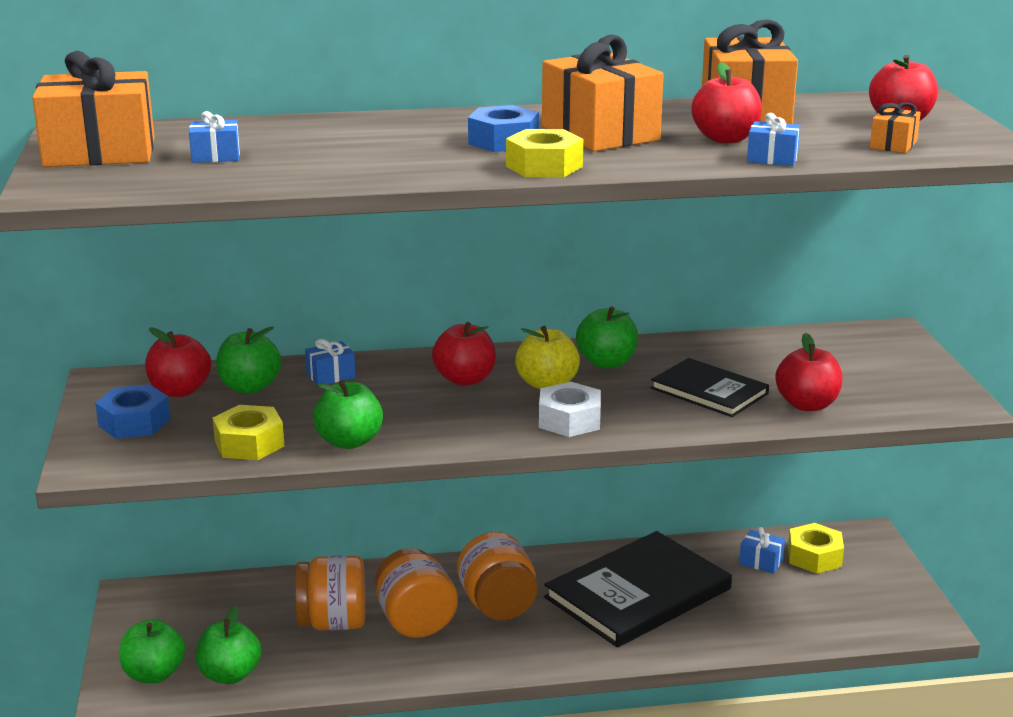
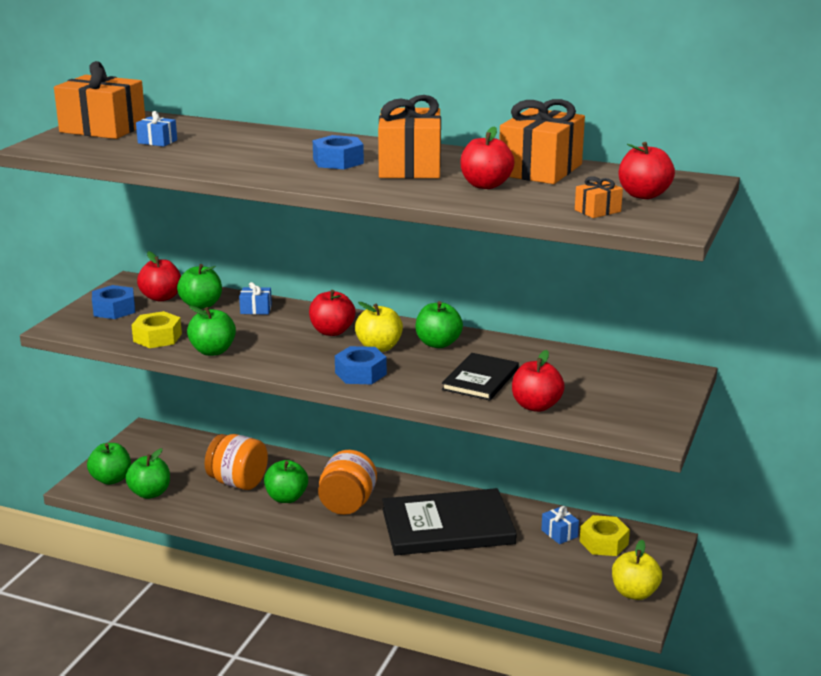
camera: 30 degrees right, 0 degrees up
orange jar [375,548,458,638] -> green apple [264,460,308,503]
yellow nut [506,129,583,177] -> none
white nut [539,382,601,437] -> blue nut [335,346,387,384]
black book [651,358,769,417] -> black book turned 45 degrees clockwise [442,353,519,401]
blue gift [747,113,800,166] -> none
none -> yellow apple [612,540,662,600]

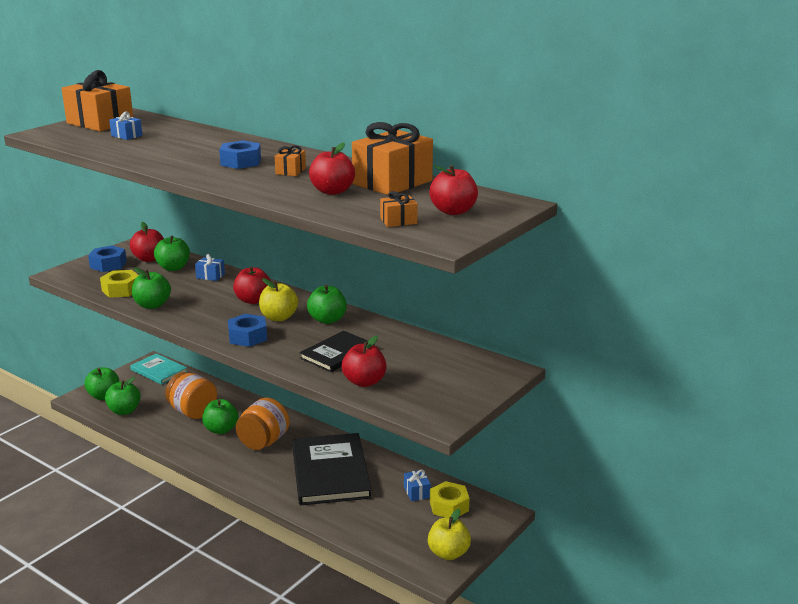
camera: 15 degrees right, 0 degrees up
orange gift [378,95,441,179] -> orange gift [275,145,306,176], size x0.45
black book [382,488,517,555] -> black book turned 75 degrees clockwise [292,433,372,505]
none -> turquoise book [130,353,188,385]

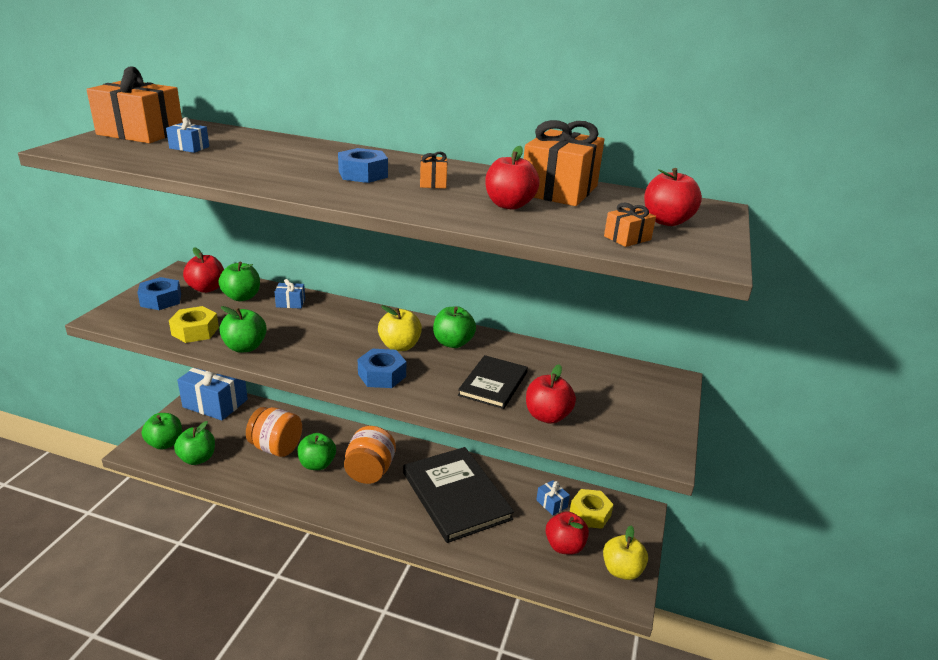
camera: 20 degrees left, 5 degrees up
turquoise book [130,353,188,385] -> blue gift [177,368,248,421]
red apple [233,266,271,304] -> red apple moved to [546,511,589,555]

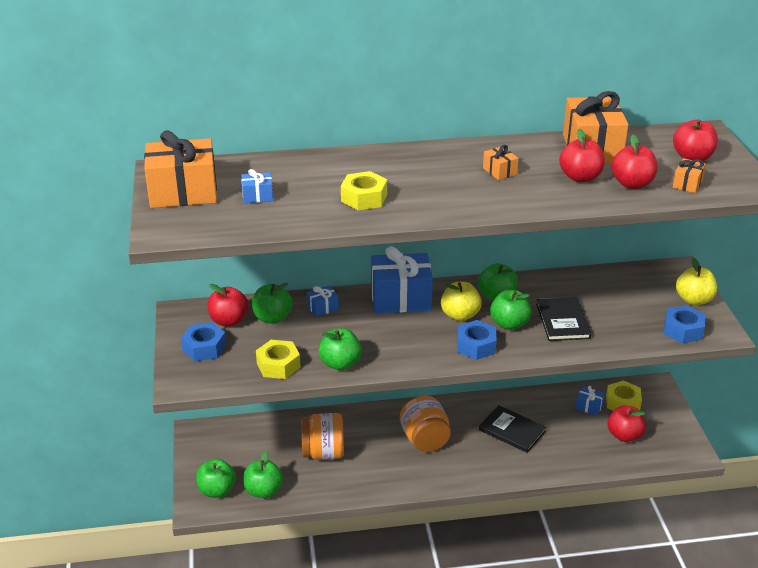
camera: 25 degrees left, 5 degrees up
blue gift [177,368,248,421] -> blue gift moved to [371,246,433,313]
green apple [297,433,336,470] -> green apple moved to [490,290,532,330]
blue nut [338,148,388,183] -> blue nut moved to [664,305,705,343]
black book [403,447,514,543] -> black book [479,405,546,453], size x0.57
red apple [526,364,576,424] -> red apple moved to [611,135,657,189]
yellow apple [603,526,648,580] -> yellow apple moved to [676,258,717,305]
none -> yellow nut [341,171,387,210]

